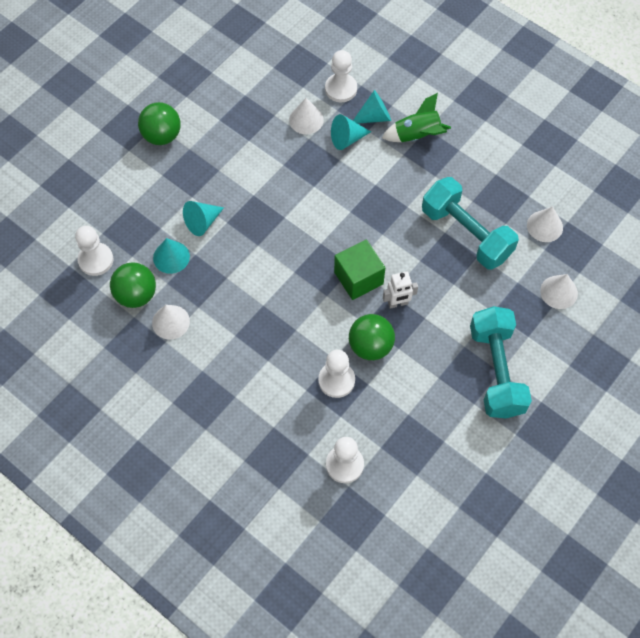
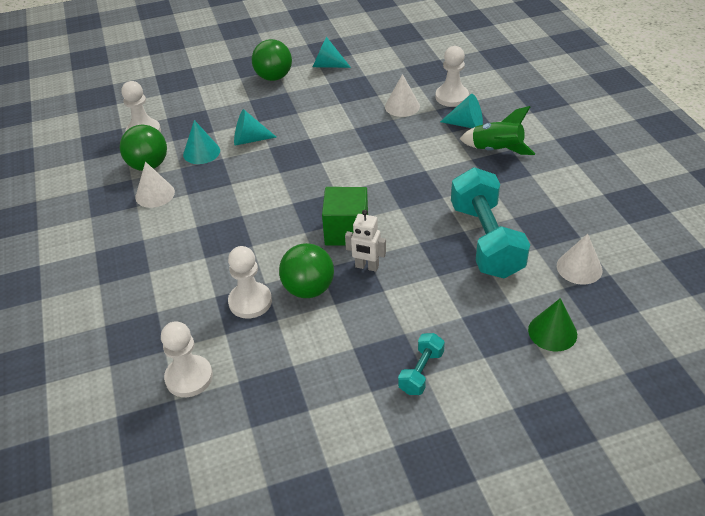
camera: 35 degrees right, 20 degrees down
turquoise cone [331,114,371,150] -> turquoise cone moved to [313,37,351,68]
turquoise dumbbell [470,306,532,418] -> turquoise dumbbell [398,333,445,395], size x0.47
white cone [540,274,578,309] -> green cone [528,298,577,351]

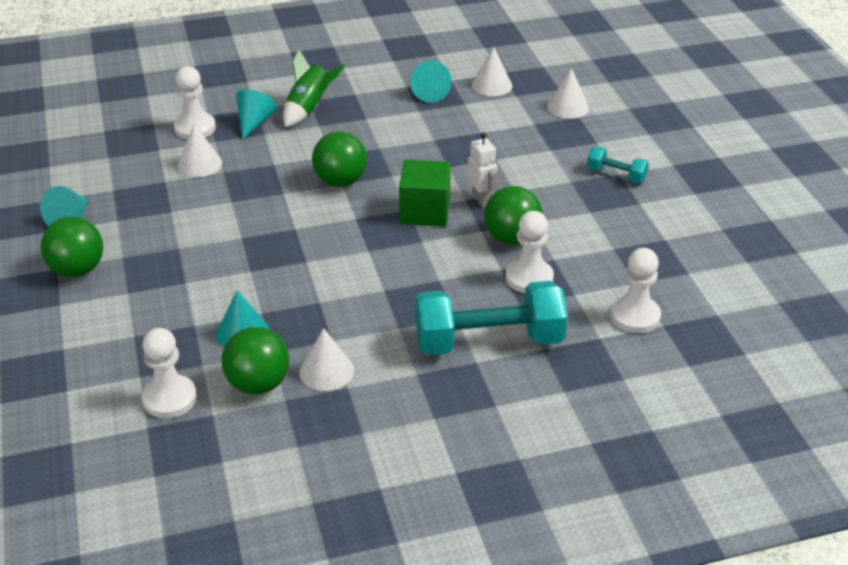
camera: 90 degrees left, 5 degrees down
turquoise cone [234,109,276,146] -> turquoise cone moved to [410,61,452,103]
white robot [345,210,386,272] -> white robot turned 45 degrees counterclockwise [468,132,497,208]
turquoise dumbbell [451,167,530,279] -> turquoise dumbbell moved to [415,281,568,355]
green cone [528,298,577,351] -> white cone [547,68,589,119]
none -> green ball [312,131,367,187]

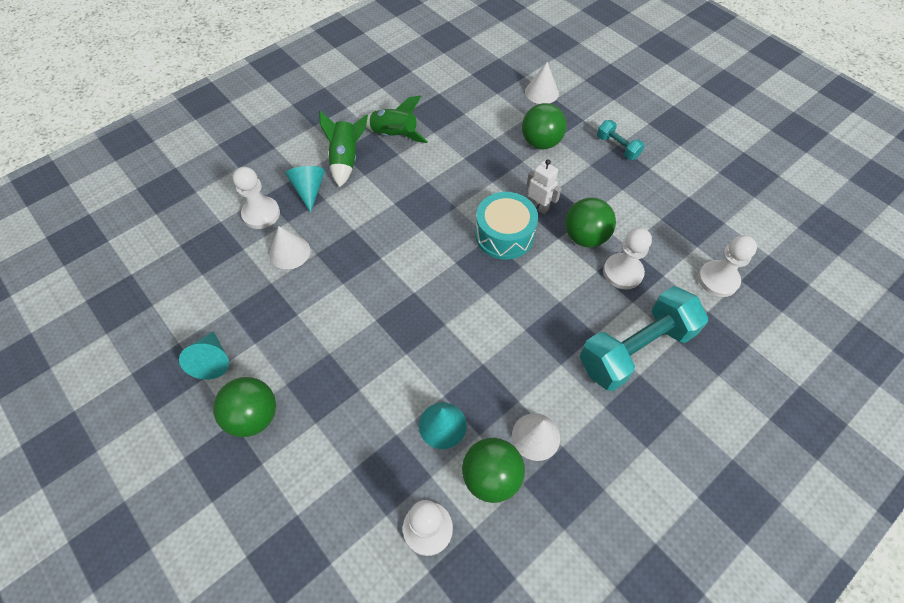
camera: 25 degrees left, 20 degrees up
green ball [312,131,367,187] -> green ball moved to [522,103,567,149]
green cube [399,160,451,227] -> turquoise drum [475,192,538,260]
turquoise cone [410,61,452,103] -> none
white cone [472,47,512,96] -> none
turquoise dumbbell [587,147,649,183] -> turquoise dumbbell turned 45 degrees clockwise [597,120,645,160]
none -> green rocket [366,96,428,143]

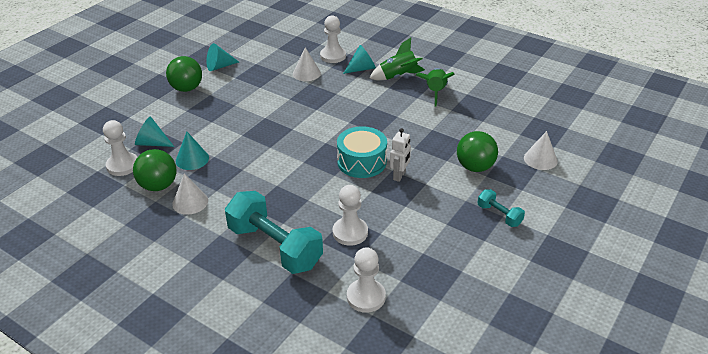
camera: 75 degrees right, 20 degrees down
green ball [565,198,616,248] -> none
turquoise dumbbell [597,120,645,160] -> turquoise dumbbell turned 75 degrees counterclockwise [478,189,525,227]
none -> turquoise cone [135,116,174,147]

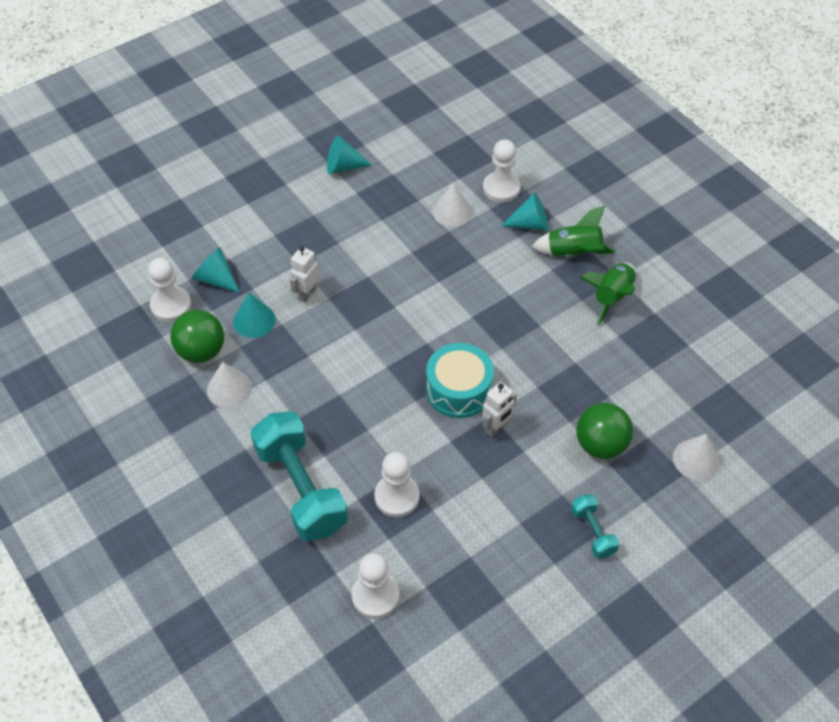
camera: 20 degrees right, 15 degrees up
green ball [166,56,202,92] -> none
none -> white robot [290,246,320,303]

